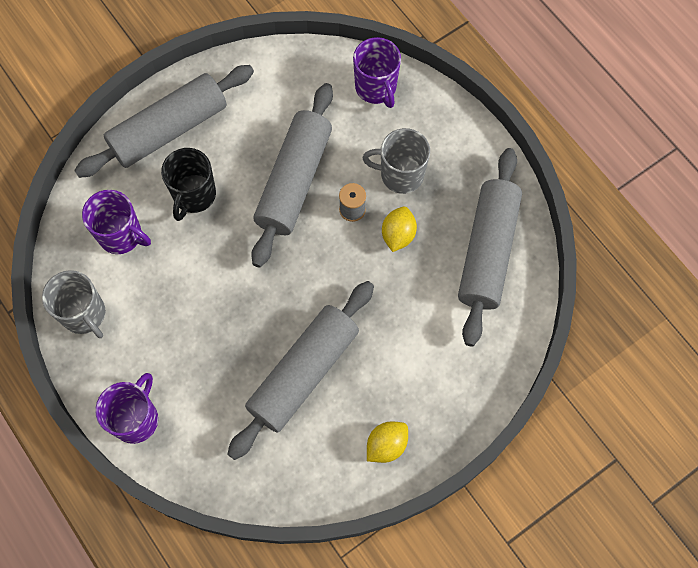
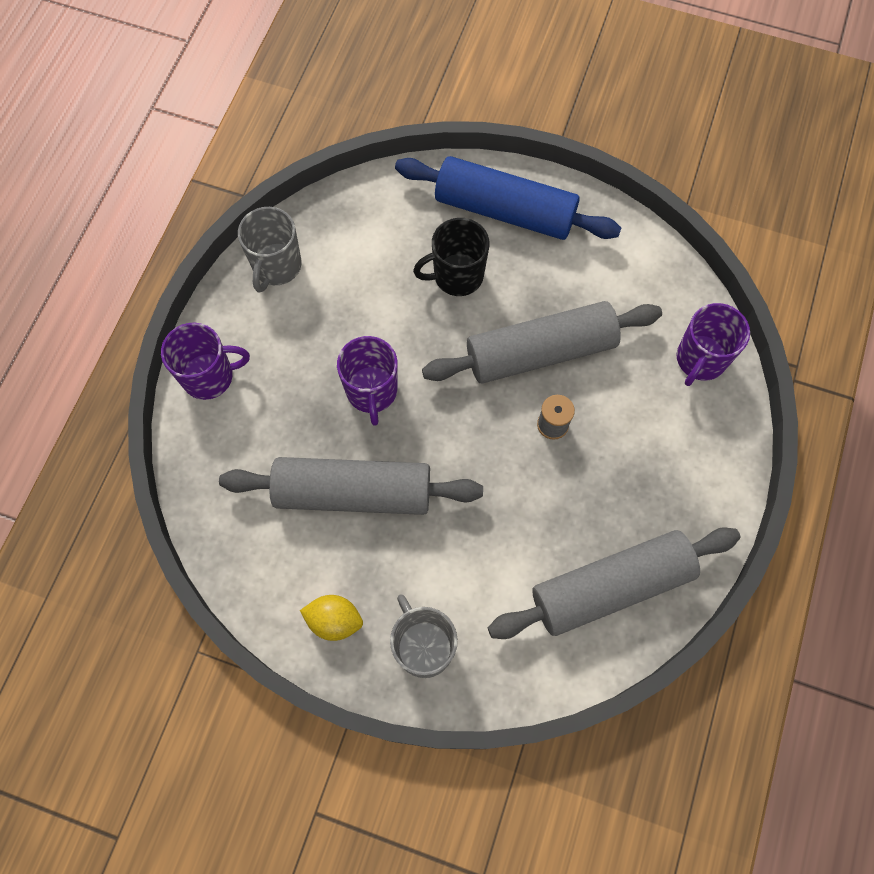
camera: 55 degrees right, 0 degrees up
grey rolling pin [74,65,254,178] -> blue rolling pin [395,156,621,240]
purple mug [82,190,151,254] -> purple mug moved to [337,336,397,426]
grey mug [363,128,430,194] -> grey mug moved to [390,594,458,678]
yellow lemon [382,206,417,252] -> none

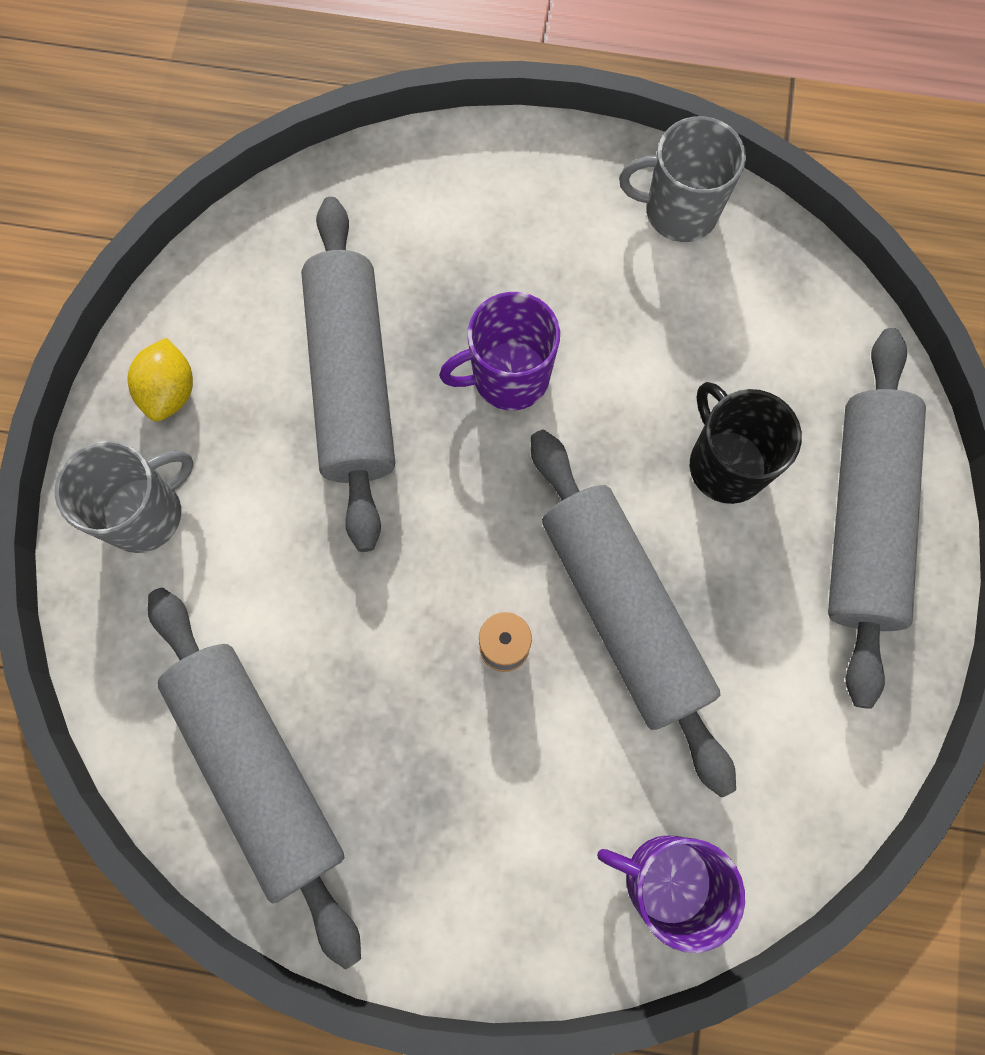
camera: 80 degrees right, 5 degrees up
purple mug [161,323,250,400] -> none
blue rolling pin [395,156,621,240] -> grey rolling pin [828,328,926,709]

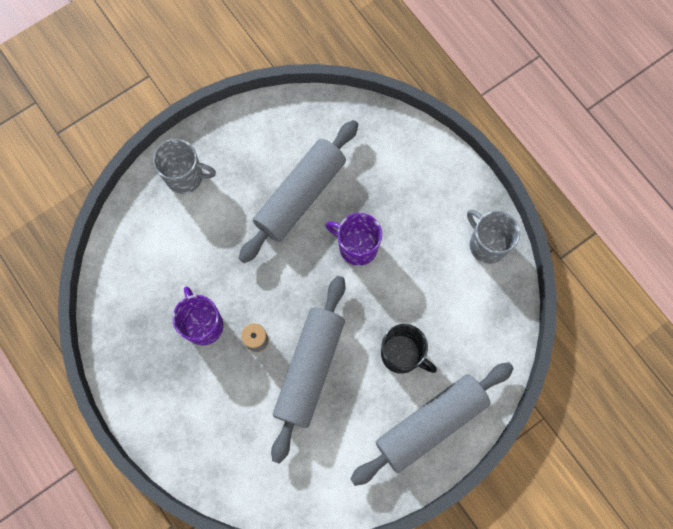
camera: 45 degrees right, 0 degrees up
yellow lemon [127,338,193,422] -> none
grey rolling pin [148,588,361,969] -> none
purple mug [597,835,745,953] -> purple mug moved to [173,287,223,345]
black mug [690,382,802,504] -> black mug turned 105 degrees clockwise [381,324,437,374]

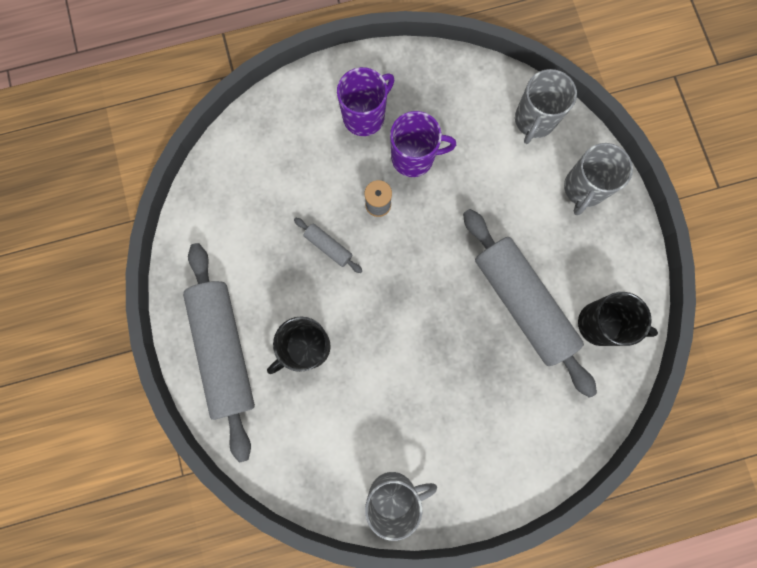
camera: 110 degrees right, 5 degrees up
grey rolling pin [271,276,345,464] -> grey rolling pin [294,218,363,273], size x0.41
purple mug [326,213,382,266] -> purple mug moved to [337,67,395,136]
none -> grey mug [515,69,577,144]
none -> black mug [578,292,658,346]

